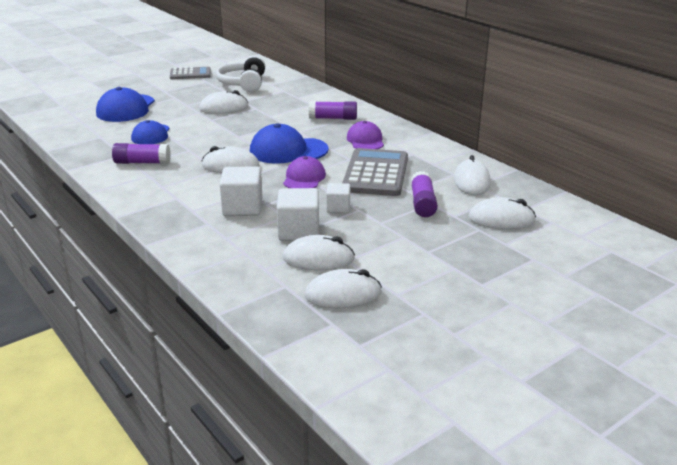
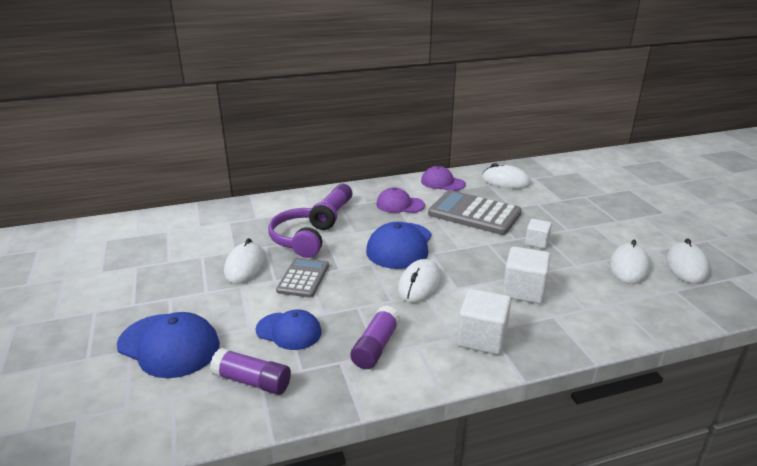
camera: 70 degrees left, 0 degrees up
grey calculator [170,67,211,79] -> grey calculator moved to [276,258,329,298]
white headphones [216,56,265,92] -> none
white cube [277,188,319,241] -> white cube moved to [457,289,511,355]
purple cap [283,156,326,188] -> purple cap moved to [421,166,465,191]
purple glue stick [411,171,438,217] -> purple glue stick moved to [210,348,291,395]
white mouse [468,197,536,229] -> none
none -> purple headphones [268,202,337,258]

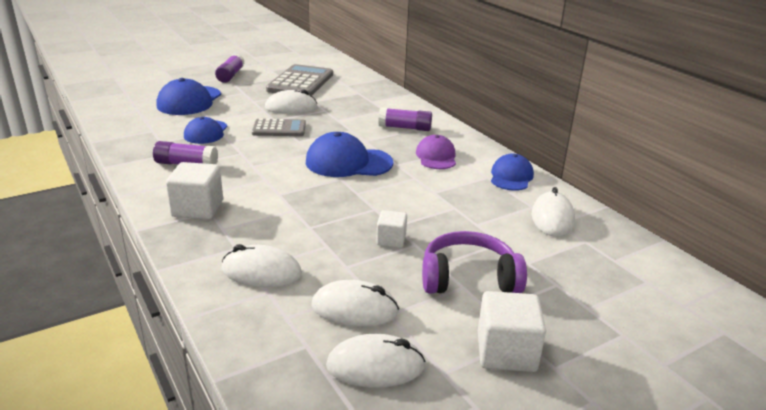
camera: 75 degrees right, 0 degrees up
purple glue stick [210,348,291,395] -> purple glue stick moved to [215,53,245,83]
purple headphones [268,202,337,258] -> purple headphones moved to [422,231,527,294]
white mouse [398,259,442,303] -> white mouse moved to [221,244,302,287]
purple cap [421,166,465,191] -> blue cap [491,154,534,191]
grey calculator [428,190,522,235] -> grey calculator moved to [266,64,333,96]
white cube [502,246,550,304] -> white cube moved to [478,291,546,372]

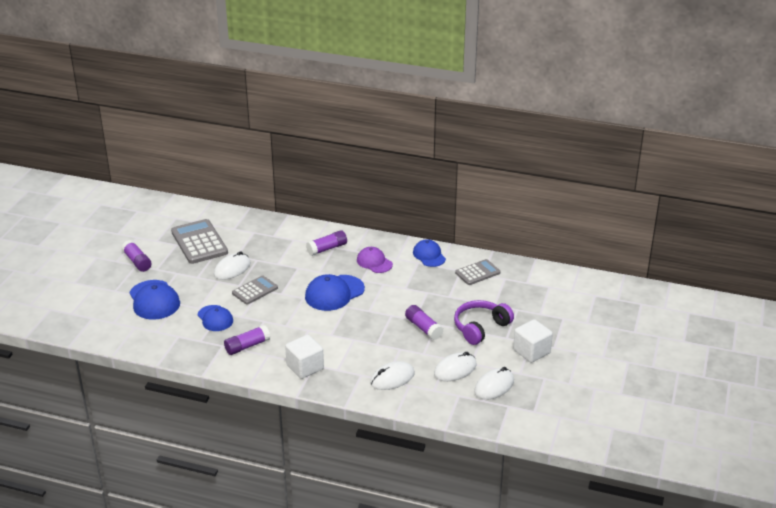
camera: 40 degrees left, 5 degrees up
white cube [376,210,407,248] -> purple glue stick [405,305,443,340]
white mouse [532,187,575,237] -> grey calculator [455,259,500,285]

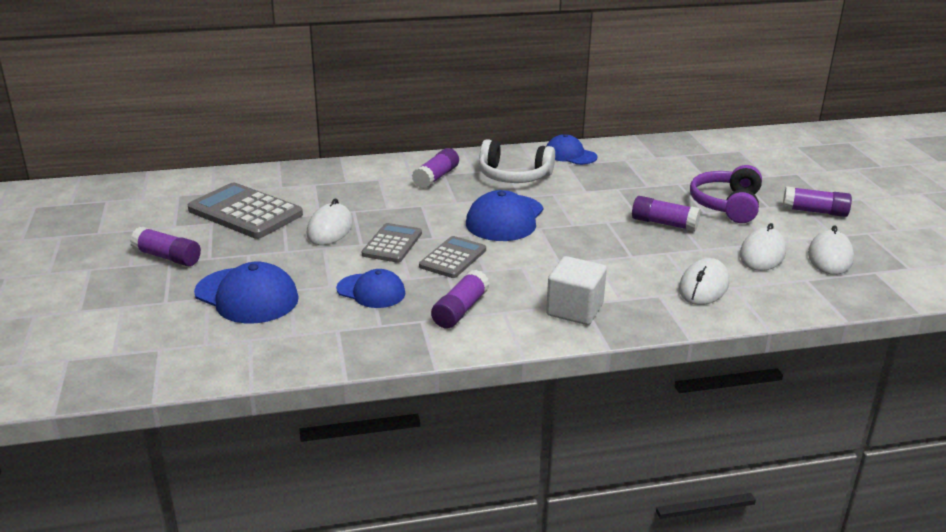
camera: 30 degrees left, 5 degrees down
purple cap [357,247,393,273] -> white headphones [479,139,555,183]
grey calculator [455,259,500,285] -> grey calculator moved to [419,236,486,278]
white cube [513,319,553,363] -> purple glue stick [783,186,852,217]

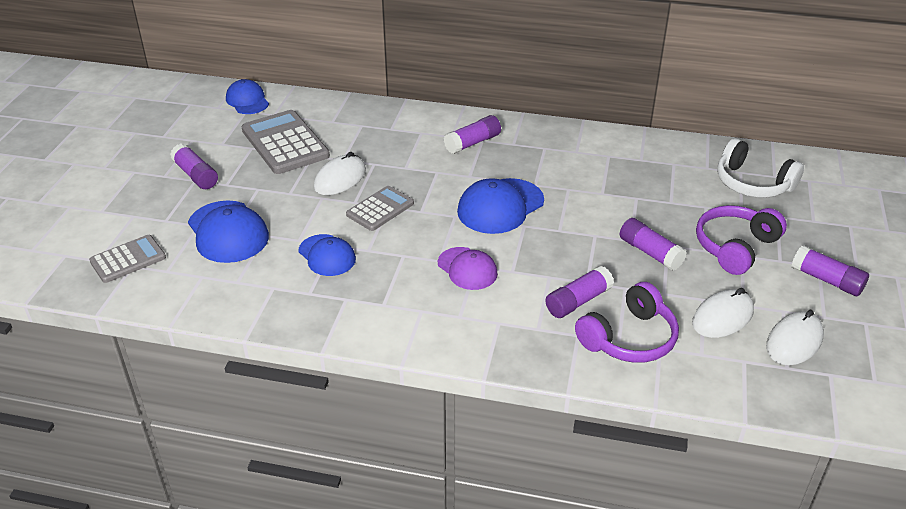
camera: 25 degrees right, 10 degrees up
grey calculator [419,236,486,278] -> grey calculator moved to [89,235,166,283]
purple glue stick [431,270,489,329] -> purple glue stick moved to [546,266,614,318]
white headphones [479,139,555,183] -> white headphones moved to [717,138,804,198]
blue cap [546,134,598,165] -> blue cap moved to [226,79,269,114]
white cube [546,256,607,325] -> none
white mouse [679,258,729,305] -> purple headphones [575,282,679,363]
none -> purple cap [438,247,498,290]

